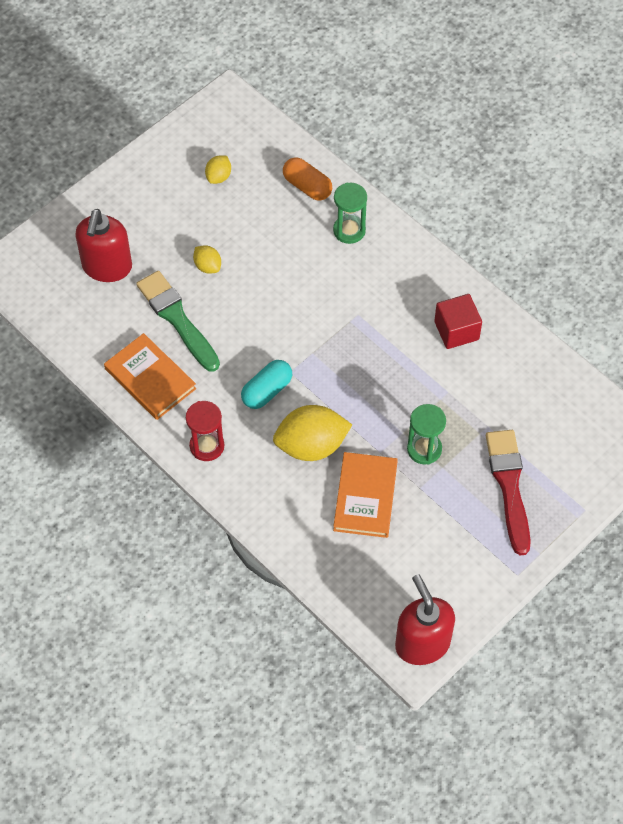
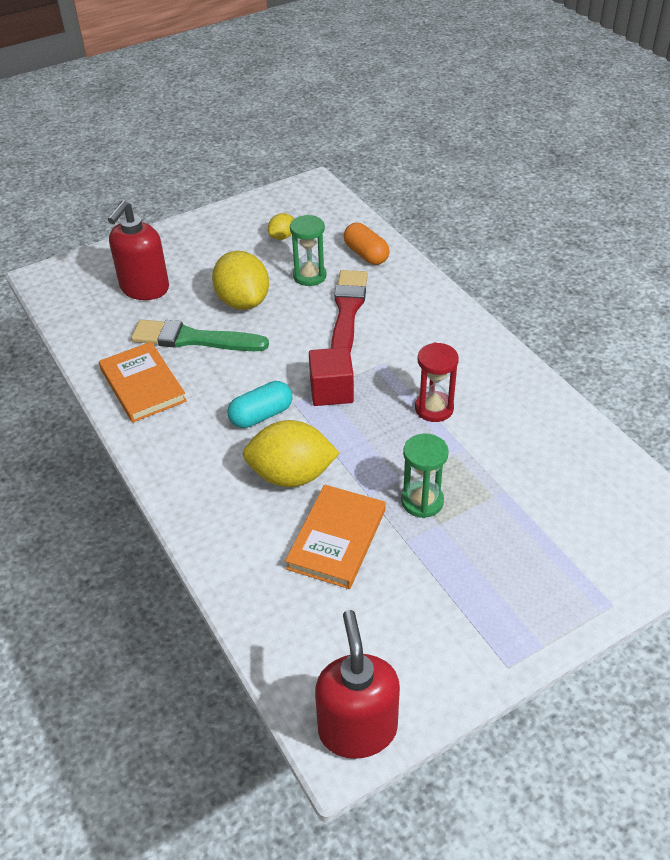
camera: 15 degrees right, 15 degrees down
green brush [136,271,220,372] -> green brush turned 60 degrees counterclockwise [131,319,269,351]
red hourglass [186,401,224,461] -> red hourglass moved to [415,342,459,422]
yellow lemon [193,245,221,274] -> yellow lemon [212,251,269,310], size x2.01
green hourglass [333,182,367,244] -> green hourglass moved to [290,215,326,286]
red cube [434,294,482,349] -> red cube moved to [309,347,354,406]
red brush [486,430,531,555] -> red brush moved to [331,270,368,353]

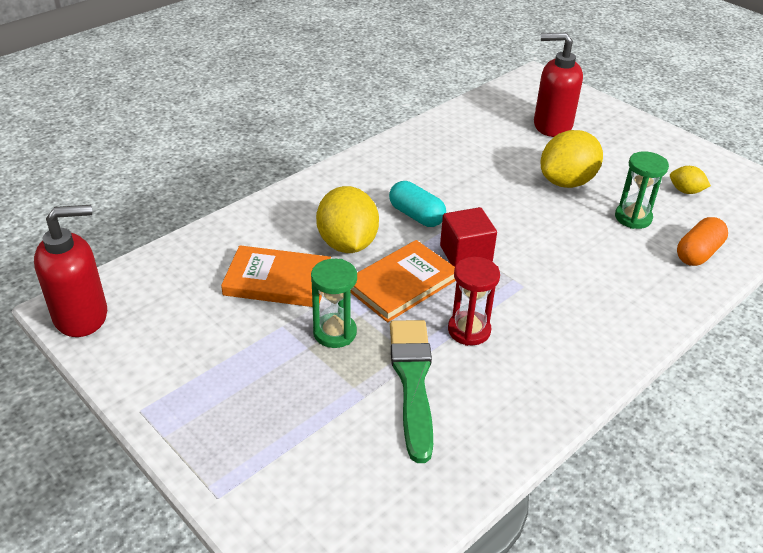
camera: 75 degrees right, 5 degrees down
orange book [99,342,187,423] -> orange book moved to [350,240,456,322]
green brush [131,319,269,351] -> green brush moved to [390,320,433,463]
red brush [331,270,368,353] -> none

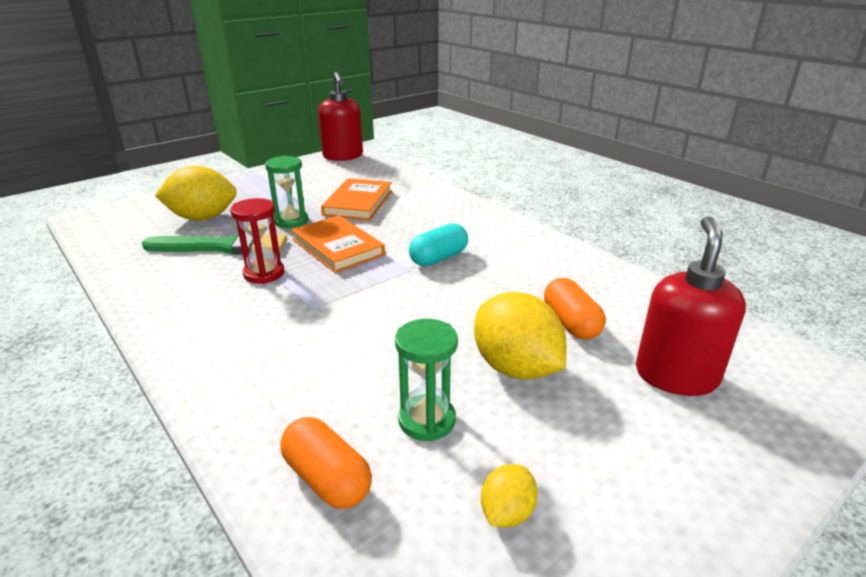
camera: 95 degrees right, 10 degrees down
yellow lemon [316,186,379,253] -> yellow lemon moved to [155,166,237,220]
red cube [440,207,497,267] -> none
none -> orange capsule [544,278,606,340]

